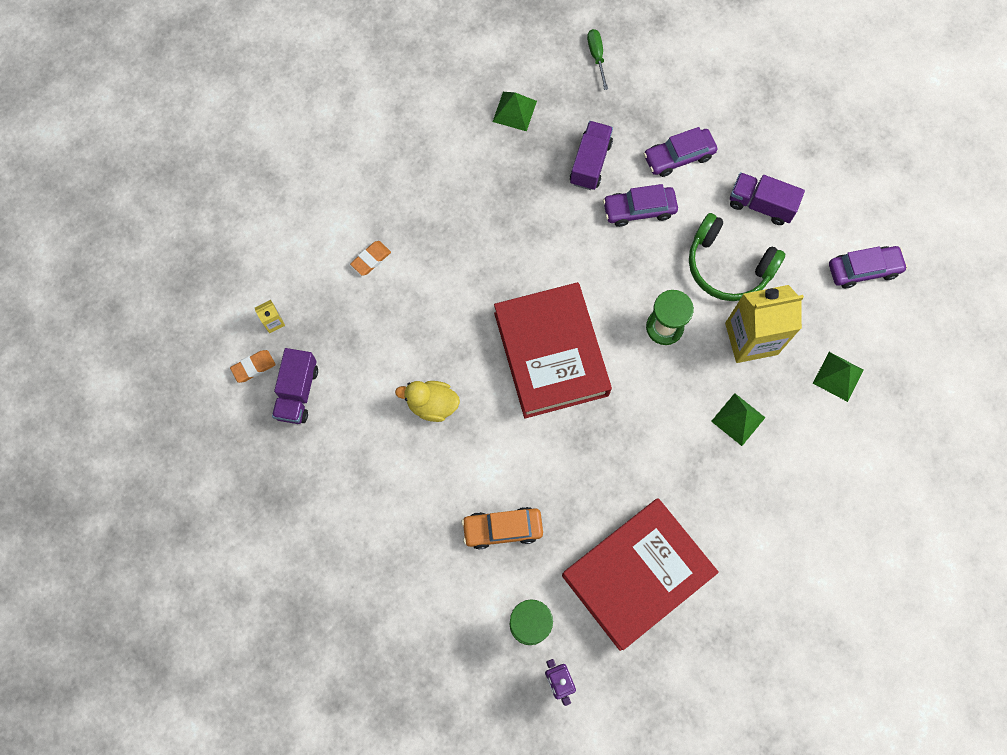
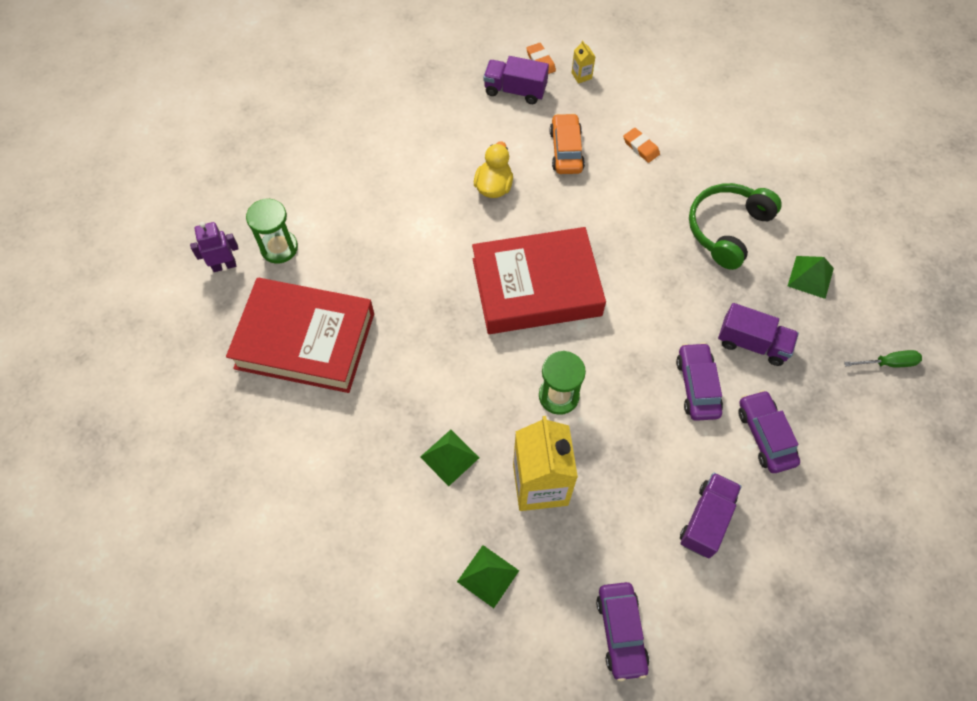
camera: 95 degrees right, 10 degrees down
orange car [461,507,543,549] -> orange car moved to [550,113,585,174]
red book [562,498,719,651] -> red book turned 45 degrees counterclockwise [226,278,374,393]
green headphones [689,213,785,301] -> green headphones moved to [689,183,782,270]

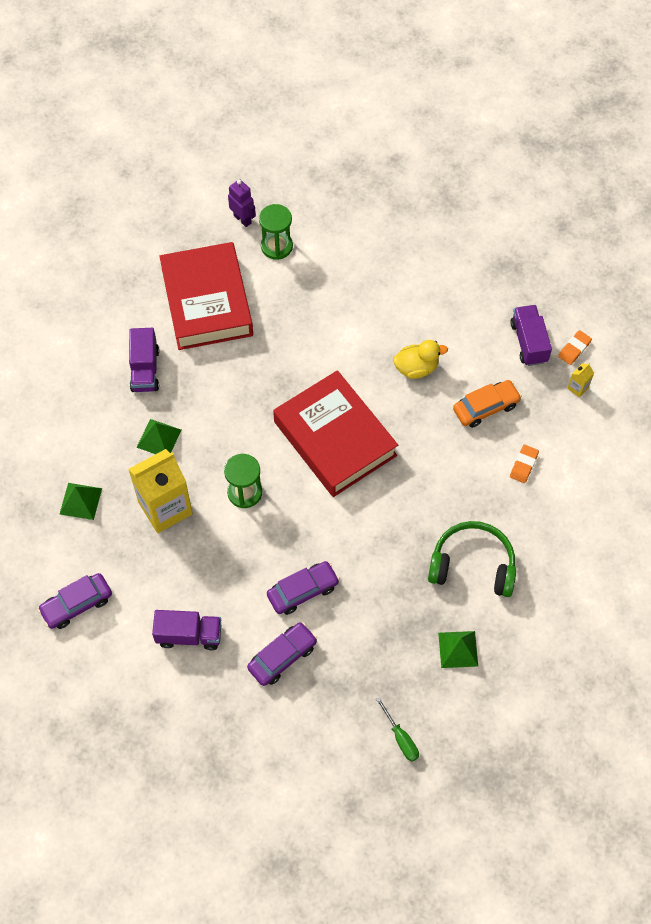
camera: 65 degrees right, 0 degrees up
purple truck [718,303,799,366] -> purple truck moved to [129,328,159,392]

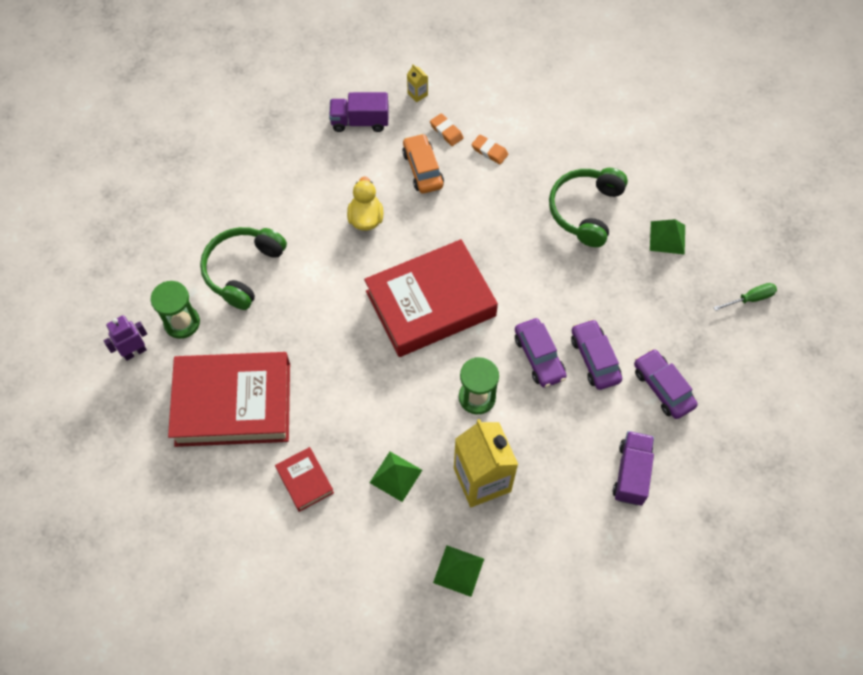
camera: 80 degrees left, 0 degrees up
purple car [38,573,112,629] -> purple car moved to [515,318,566,388]
purple truck [129,328,159,392] -> red book [275,447,334,512]
orange eraser [558,330,592,365] -> orange eraser moved to [430,113,463,146]
none -> green headphones [200,227,287,310]

